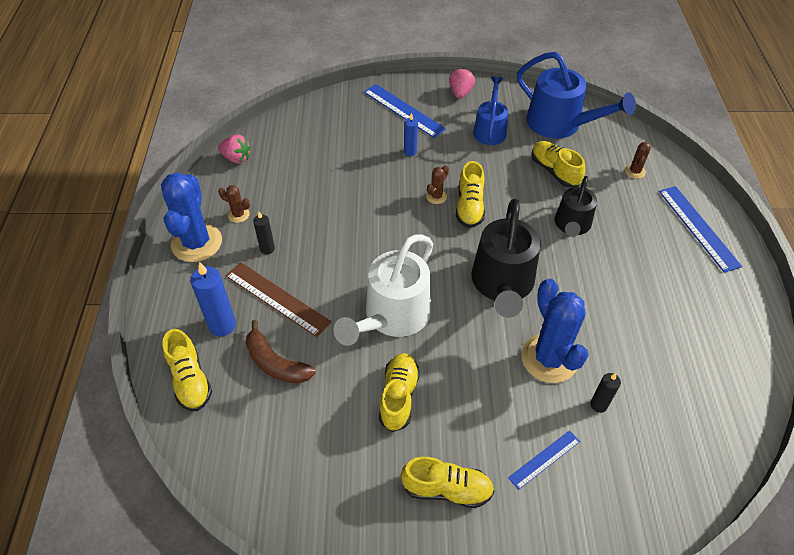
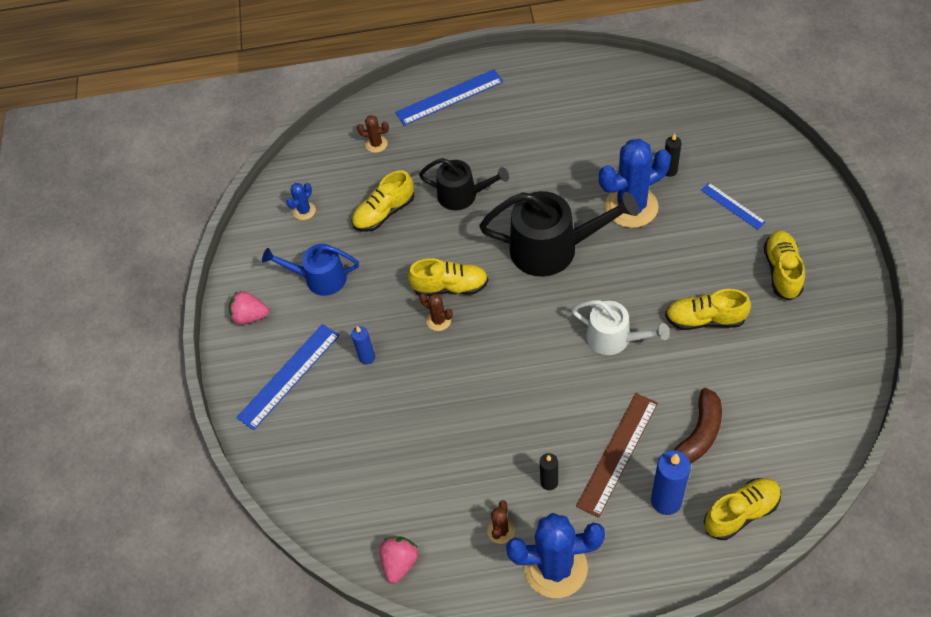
camera: 90 degrees left, 5 degrees up
white watering can [334,235,433,346] -> white watering can [571,300,670,355], size x0.62
blue watering can [517,52,636,139] -> blue cactus [286,183,316,220]

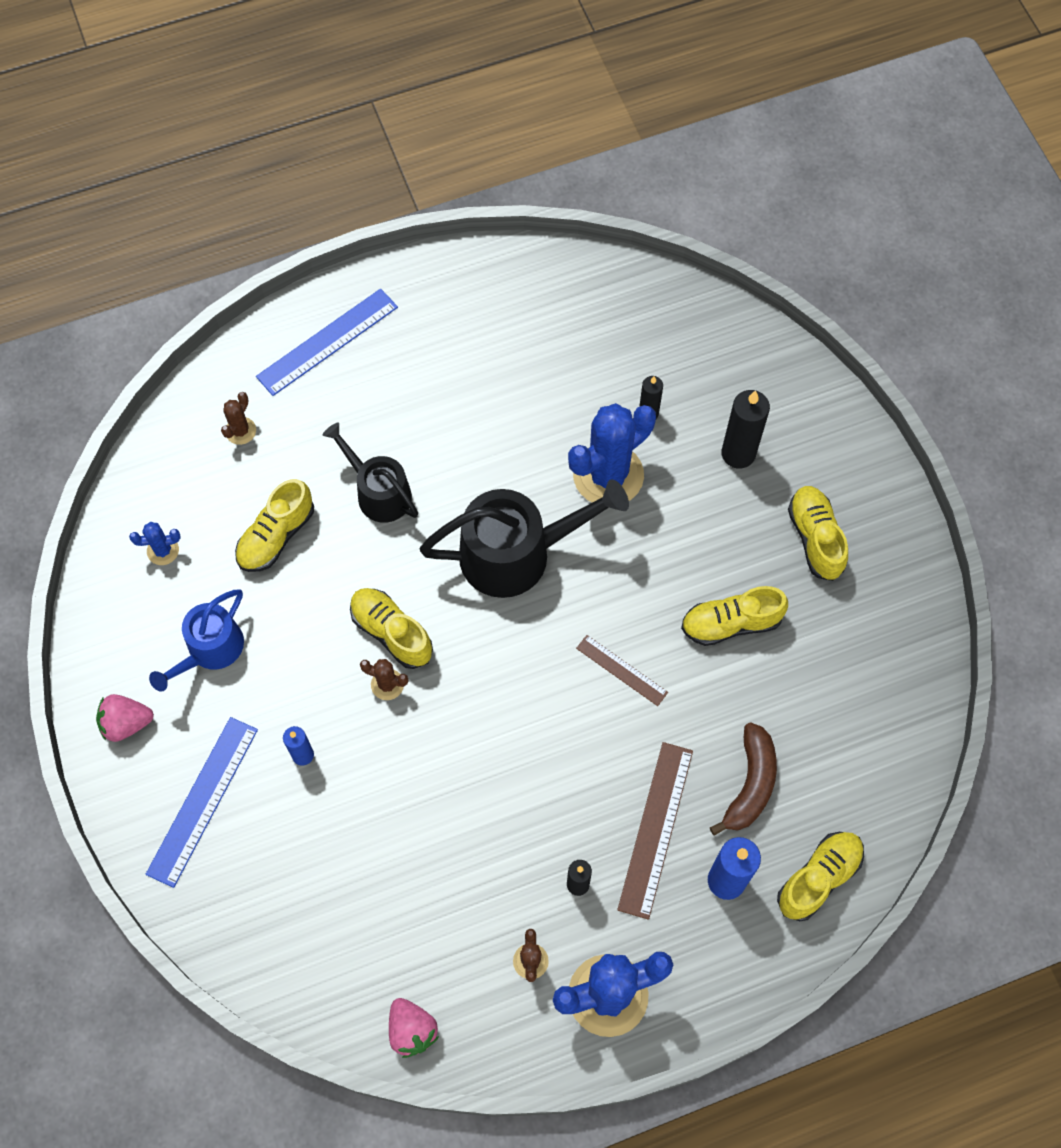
camera: 20 degrees left, 10 degrees up
blue watering can [262,244,359,296] -> blue watering can turned 45 degrees counterclockwise [149,590,244,692]
blue cactus [286,183,316,220] -> blue cactus turned 60 degrees clockwise [129,522,181,565]
brown cactus [357,115,389,153] -> brown cactus turned 60 degrees counterclockwise [221,392,256,445]
pink strawberry [380,536,418,584] -> pink strawberry turned 150 degrees clockwise [389,998,439,1058]
yellow shoe [408,258,488,296] -> yellow shoe turned 120 degrees counterclockwise [350,588,433,669]
black watering can [419,158,509,210] -> black watering can turned 135 degrees counterclockwise [322,422,418,523]
white watering can [571,300,670,355] -> brown ruler [576,635,668,706]
blue ruler [701,183,766,230] -> black candle [721,390,770,468]

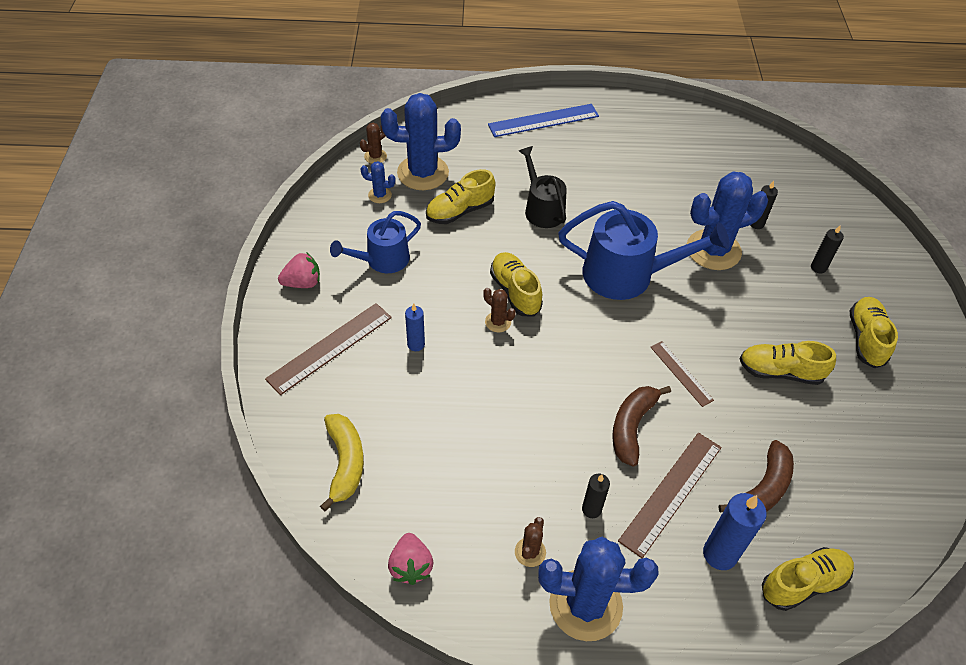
camera: 20 degrees right, 15 degrees down
pink strawberry [96,694,154,742] -> pink strawberry turned 150 degrees clockwise [278,252,320,288]
blue ruler [145,717,258,888] -> brown ruler [265,303,392,395]
brown cactus [221,392,256,445] -> brown cactus moved to [360,123,387,164]
black watering can [420,479,629,598] -> blue watering can [558,201,730,300]
black candle [721,390,770,468] -> black candle [811,226,844,274], size x0.59
none -> yellow banana [320,414,364,511]
none -> blue cactus [381,93,461,190]
none -> brown banana [612,386,671,466]

